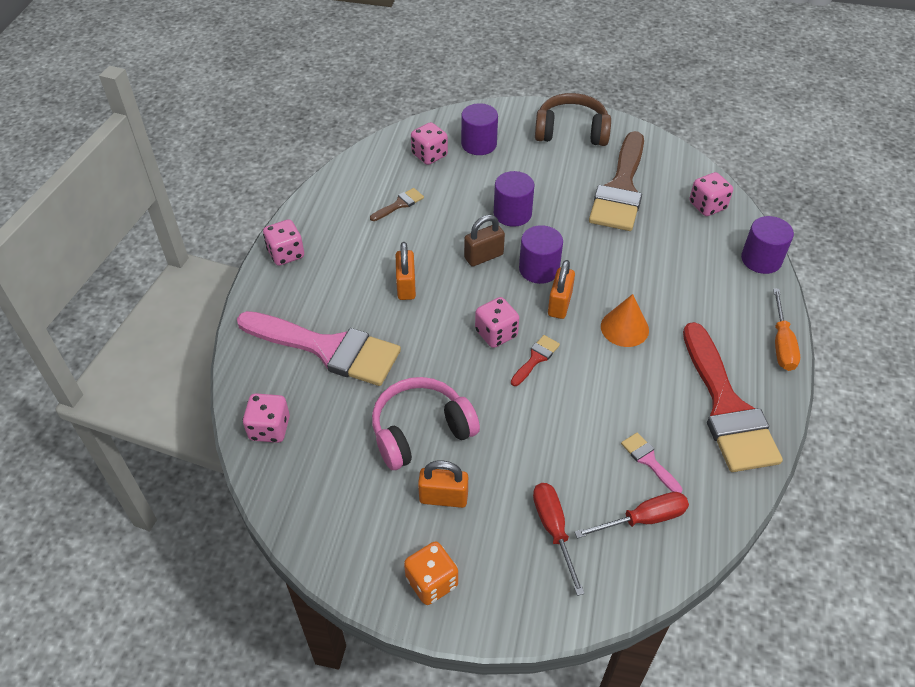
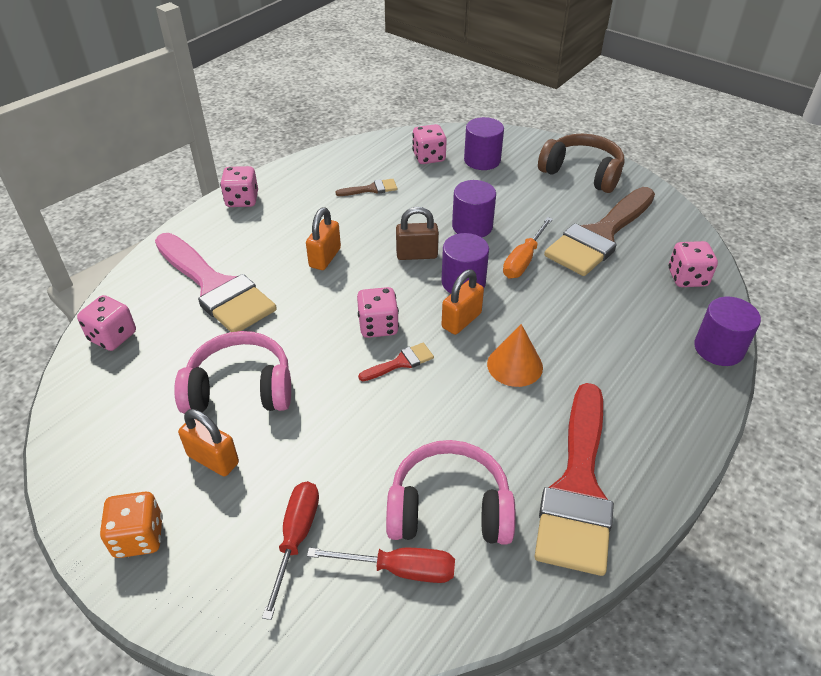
camera: 25 degrees right, 5 degrees down
pink brush [621,433,682,493] -> pink headphones [386,440,516,545]
orange screwdriver [773,288,800,371] -> orange screwdriver moved to [503,217,553,278]

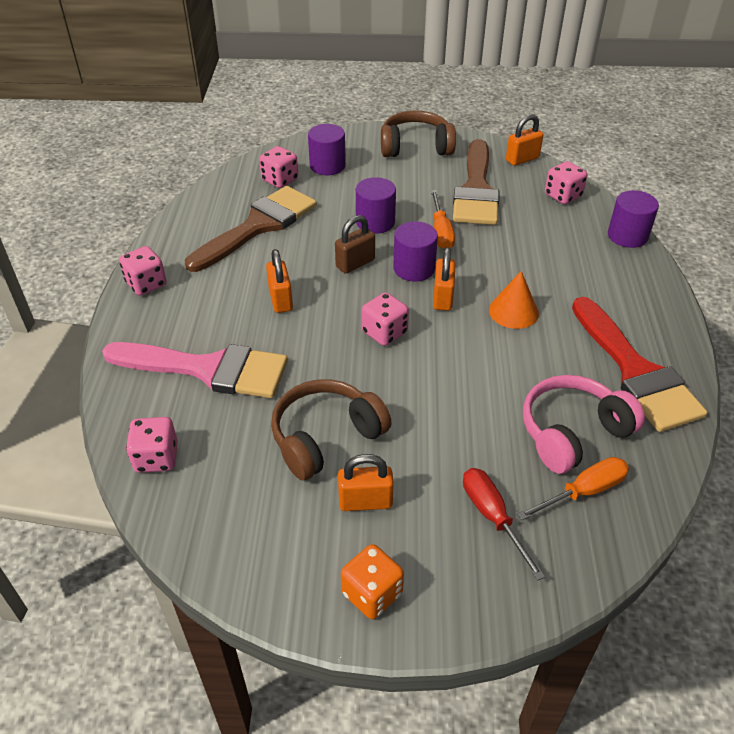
camera: 35 degrees left, 0 degrees up
pink headphones [174,331,291,414] -> brown headphones [271,379,392,481]
red screwdriver [307,548,455,583] -> orange screwdriver [517,457,629,520]
brown brush [336,179,397,196] -> brown brush [185,186,317,272], size x2.47
red brush [358,343,434,381] -> none
none -> orange padlock [506,114,543,166]

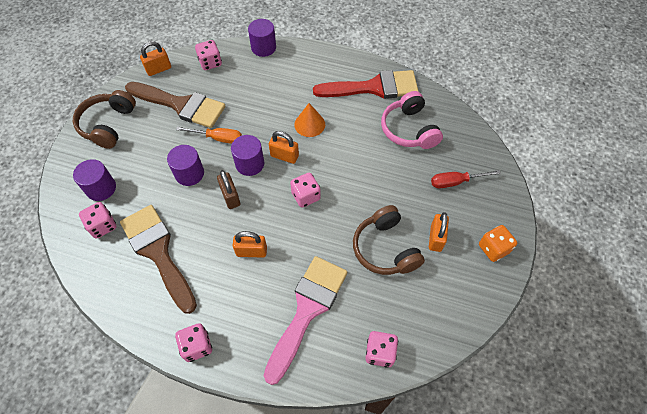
camera: 75 degrees left, 15 degrees up
orange padlock [506,114,543,166] -> orange padlock turned 75 degrees clockwise [140,41,171,76]
orange screwdriver [517,457,629,520] -> none

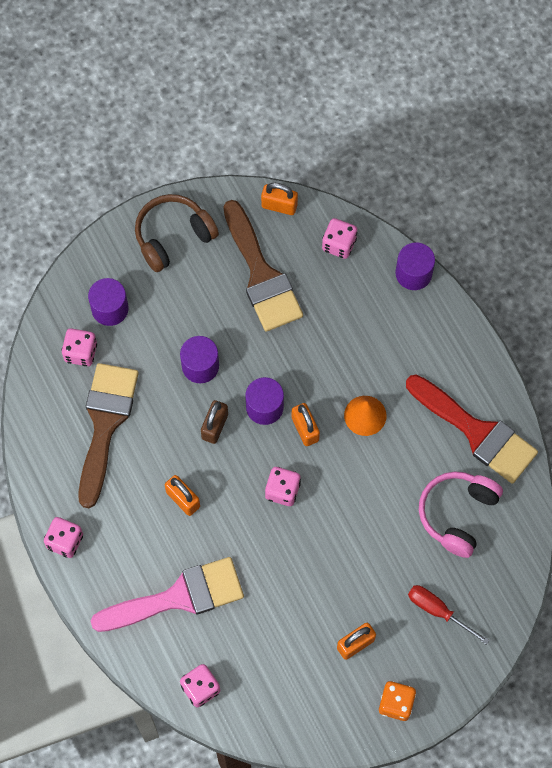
camera: 45 degrees right, 10 degrees up
orange screwdriver [176,127,242,144] -> none
brown headphones [353,205,425,275] -> none

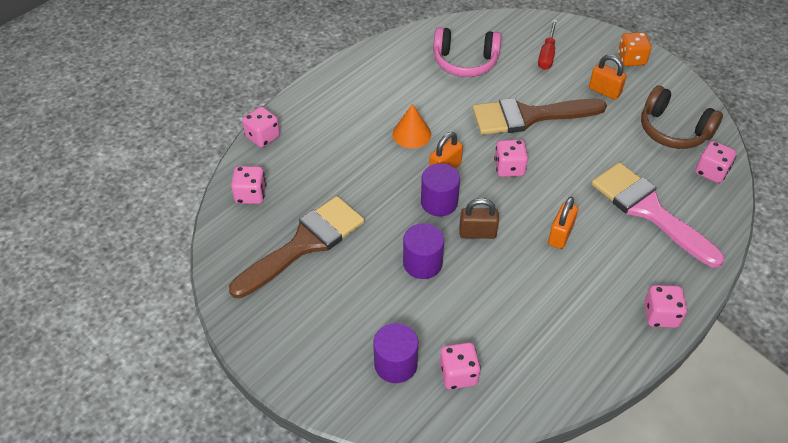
camera: 110 degrees left, 20 degrees down
brown brush [78,363,139,508] -> brown brush moved to [472,98,607,135]
brown headphones [135,194,219,272] -> brown headphones moved to [641,86,723,149]
orange padlock [261,183,298,215] -> none
purple cylinder [396,242,435,290] -> pink dice [242,106,280,148]
red brush [406,375,538,484] -> none

